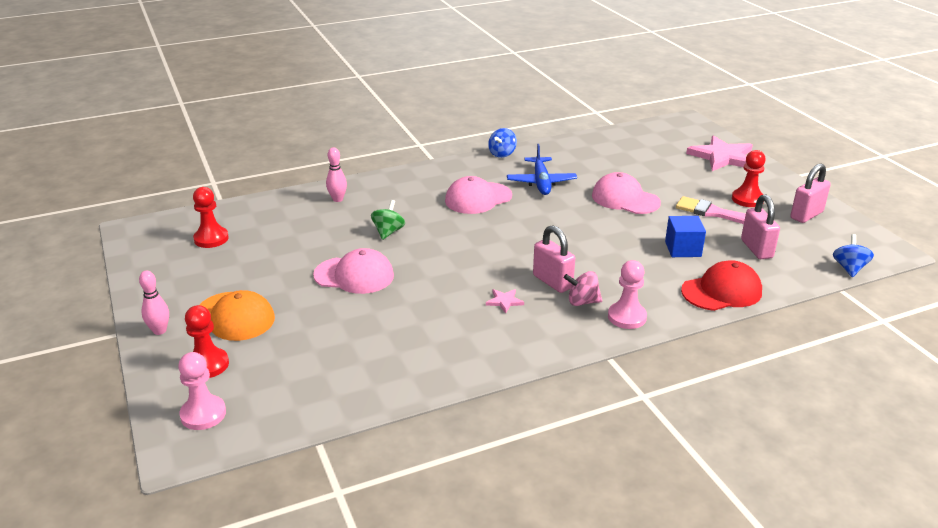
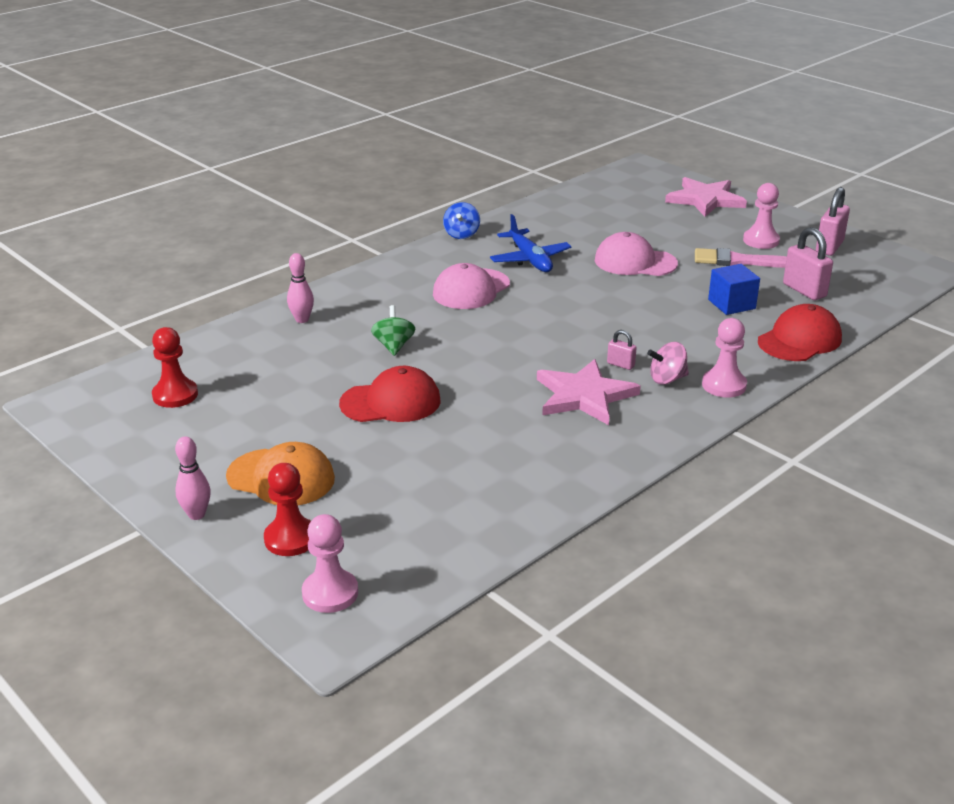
camera: 20 degrees left, 0 degrees up
pink cap [313,248,394,294] -> red cap [339,366,441,422]
pink star [486,289,524,314] -> pink star [537,359,641,425], size x2.32
pink padlock [533,225,575,293] -> pink padlock [607,330,637,370], size x0.53
red pawn [732,150,766,207] -> pink pawn [743,183,780,249]
blue spinning top [833,234,874,277] -> none

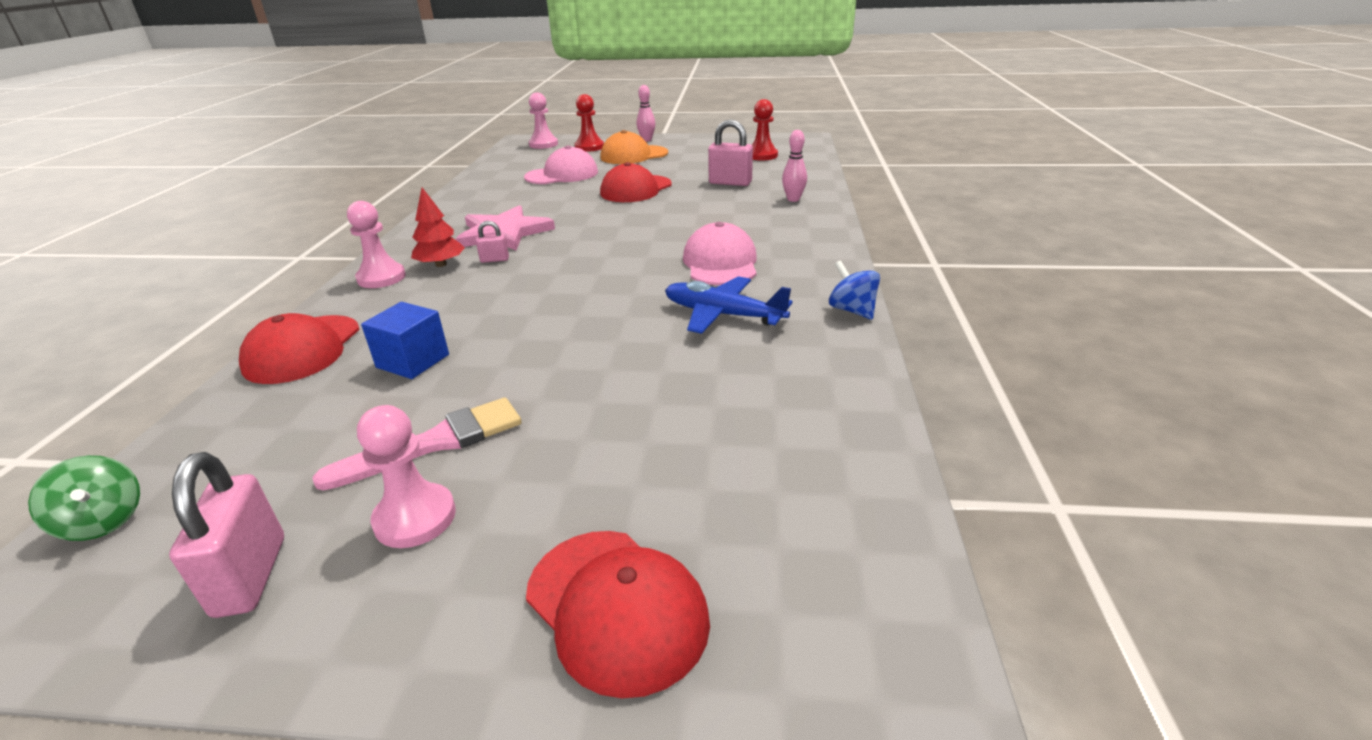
camera: 140 degrees right, 0 degrees up
green spinning top [371,305,415,356] -> green spinning top moved to [28,455,140,541]
pink cap [595,232,678,276] -> pink cap moved to [524,145,598,184]
pink spinning top [647,342,689,385] -> red tree [411,188,465,267]
pink star [665,177,747,217] -> red cap [526,531,710,698]
pink padlock [783,227,833,300] -> pink padlock moved to [708,119,753,186]

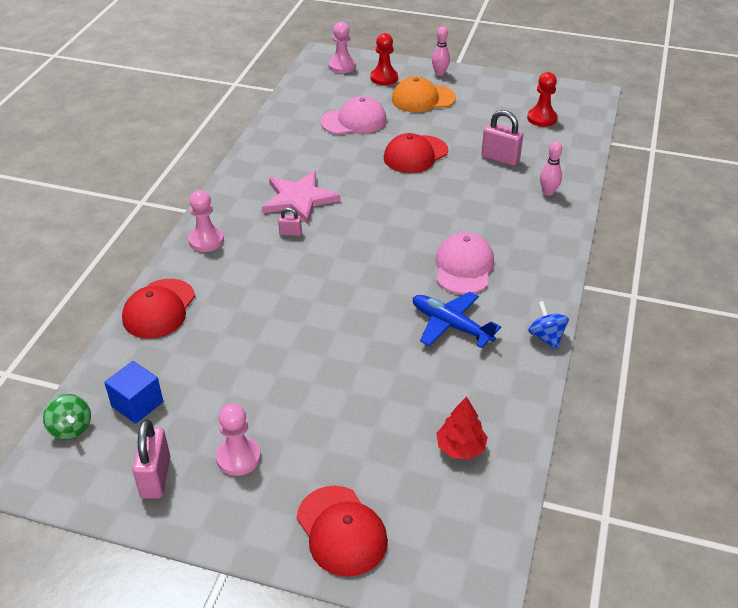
camera: 10 degrees right, 10 degrees up
pink brush [312,397,521,490] -> none
blue cube [361,302,449,379] -> blue cube moved to [104,361,163,424]
red tree [411,188,465,267] -> red tree moved to [436,396,488,459]

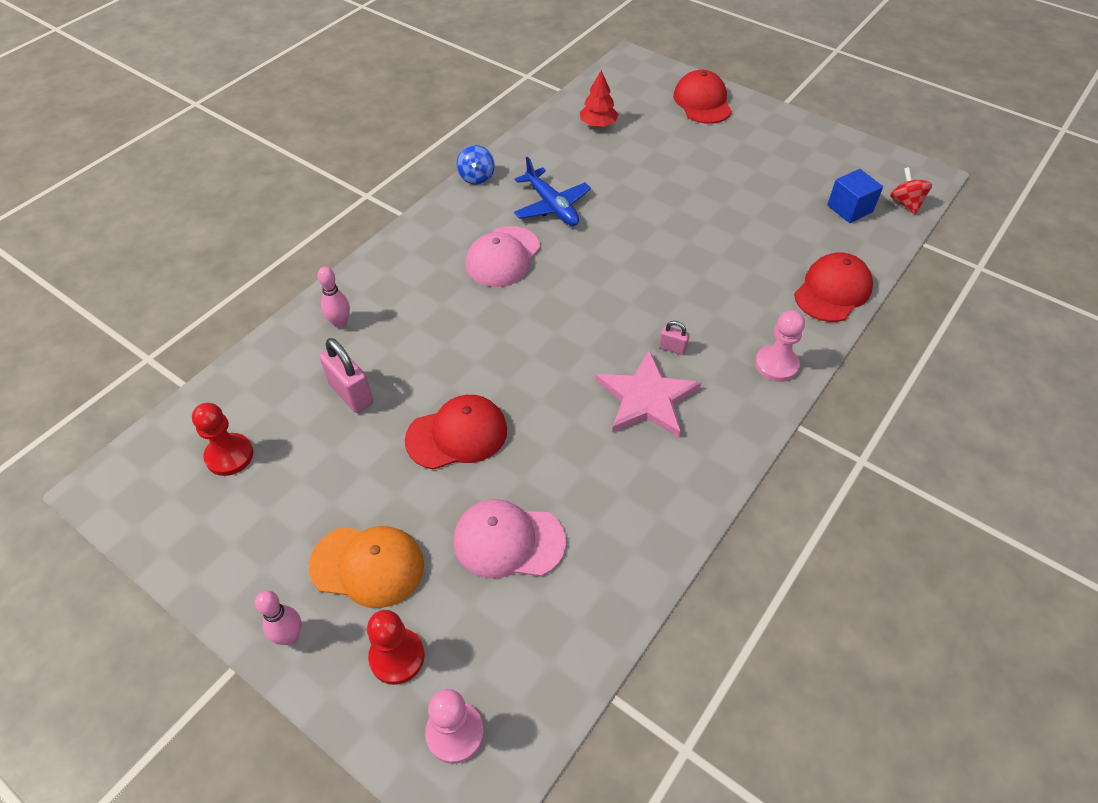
camera: 160 degrees left, 10 degrees up
green spinning top [43,394,91,440] -> red spinning top [890,167,932,215]
pink padlock [132,420,170,499] -> none
pink pawn [216,404,261,476] -> none

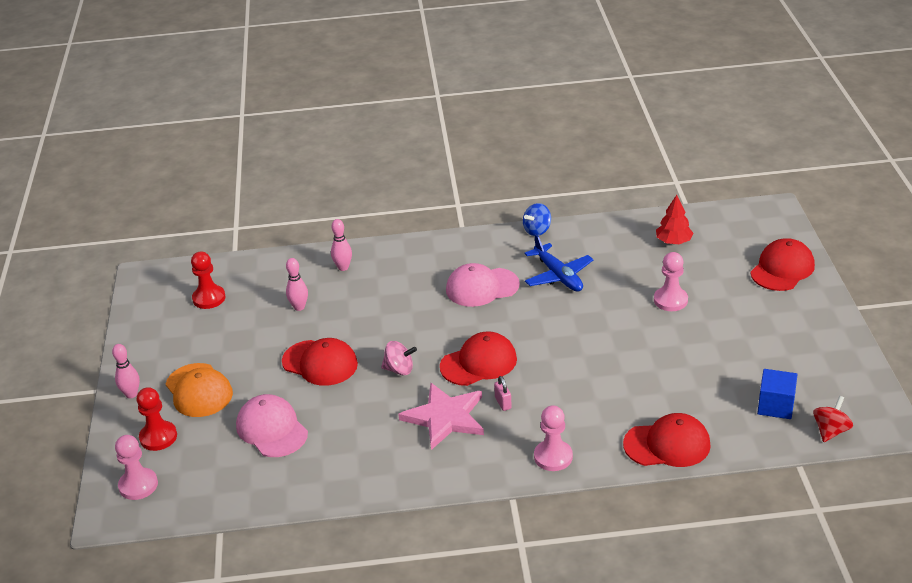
camera: 50 degrees right, 15 degrees down
pink padlock [319,338,373,413] -> pink bowling pin [286,258,308,311]
blue plane [514,157,591,226] -> blue plane turned 45 degrees counterclockwise [524,234,593,292]
none -> pink spinning top [381,341,417,375]
none -> red cap [440,331,517,386]
none -> pink pawn [654,252,688,311]

